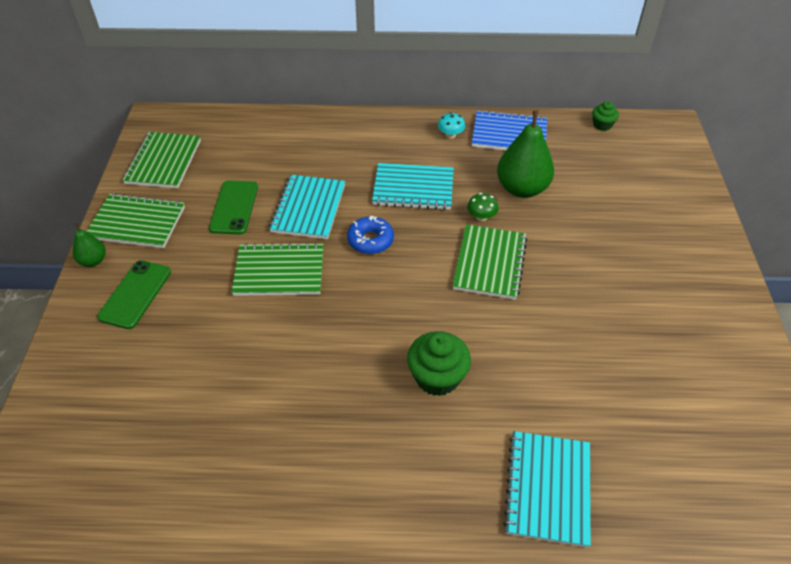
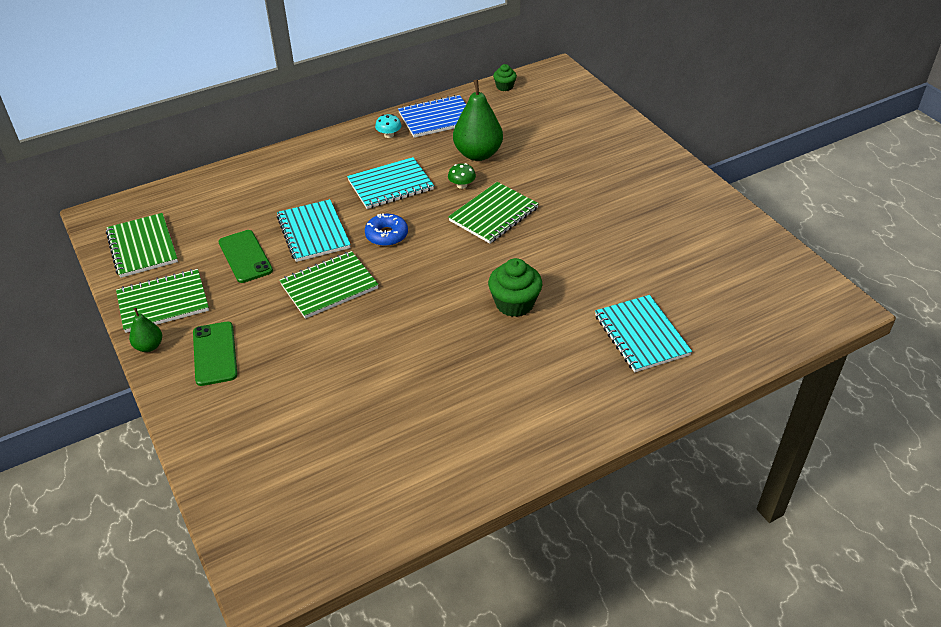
camera: 30 degrees left, 5 degrees down
green notebook [452,224,527,300] -> green notebook turned 60 degrees clockwise [448,182,539,244]

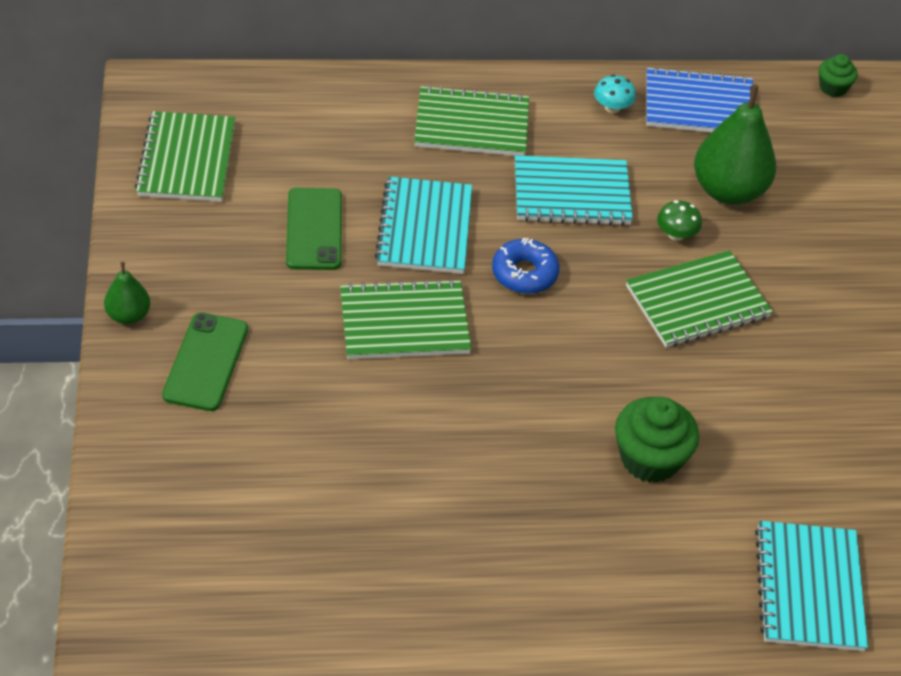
camera: 20 degrees right, 5 degrees up
green notebook [116,269,209,333] -> green notebook moved to [414,85,529,156]

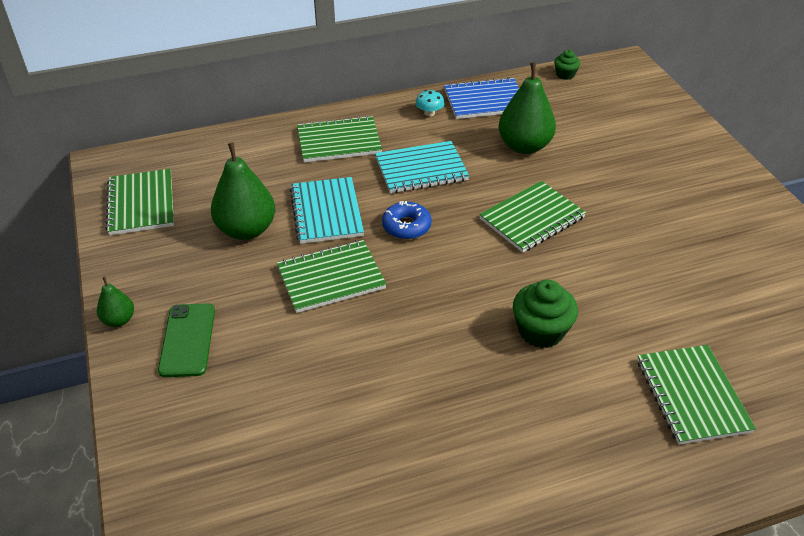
camera: 10 degrees left, 5 degrees down
green phone [286,188,342,270] -> green pear [211,142,275,240]
green mushroom [657,200,702,241] -> none
turquoise notebook [755,521,868,651] -> green notebook [637,345,756,445]

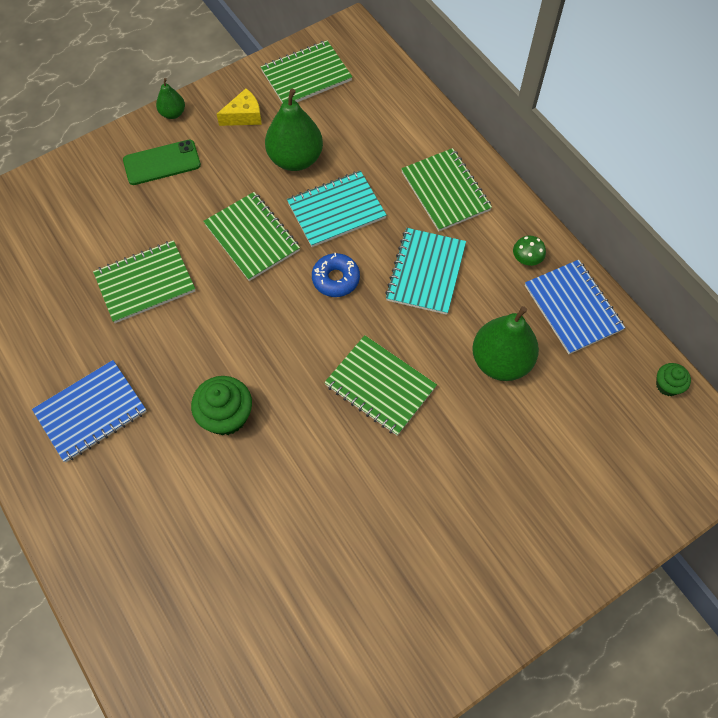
camera: 75 degrees right, 20 degrees up
turquoise notebook [375,141,469,193] -> turquoise notebook turned 45 degrees clockwise [385,228,466,315]
turquoise mushroom [416,90,445,116] -> green mushroom [513,236,546,266]
green notebook [637,345,756,445] -> green notebook moved to [93,240,195,323]
none -> blue notebook [32,360,147,462]
none -> yellow cheese [217,89,262,126]

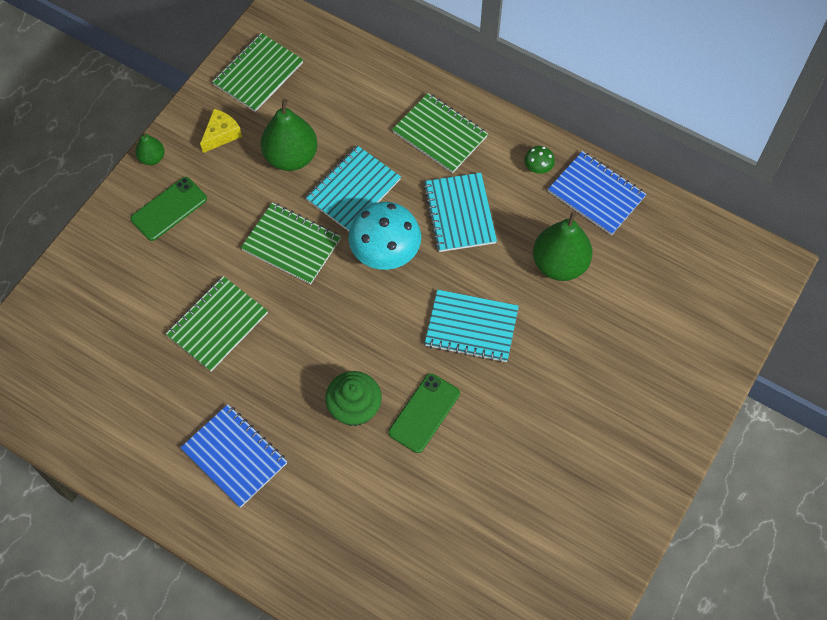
camera: 25 degrees left, 0 degrees up
blue notebook [32,360,147,462] -> blue notebook turned 75 degrees counterclockwise [180,404,287,508]
blue donut [312,253,360,297] -> turquoise mushroom [349,202,421,270]
green notebook [324,335,437,436] -> turquoise notebook [424,290,519,363]
green cupcake [656,363,691,396] -> none
none -> green phone [389,373,460,453]

